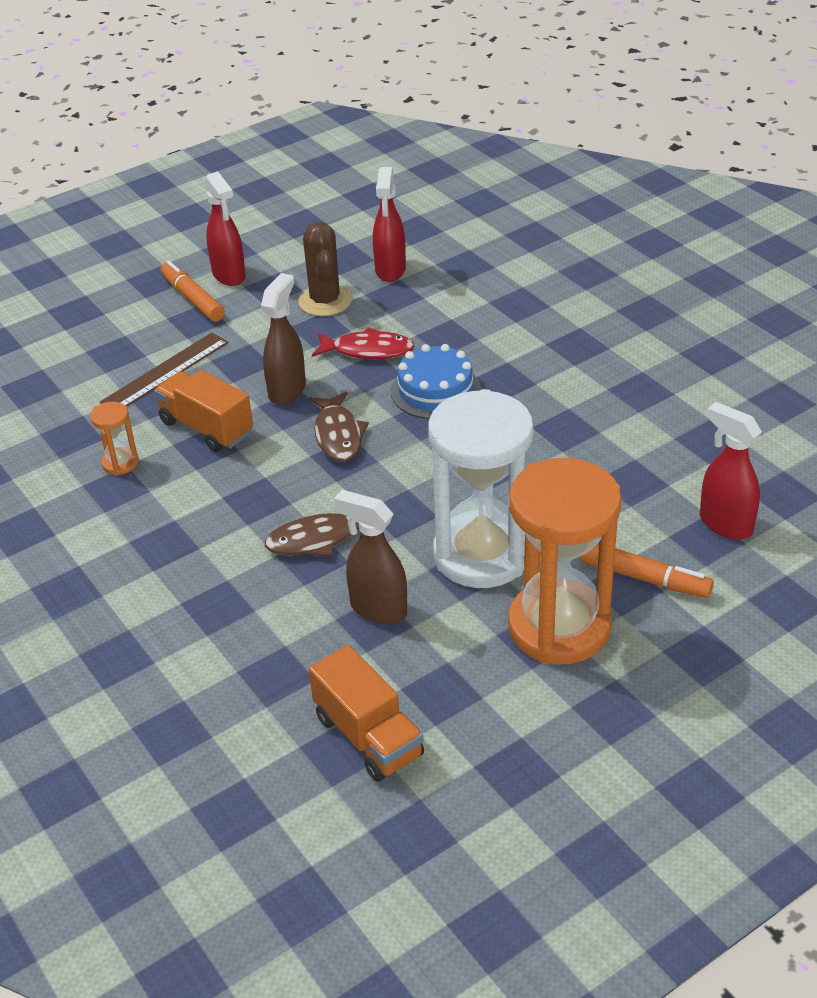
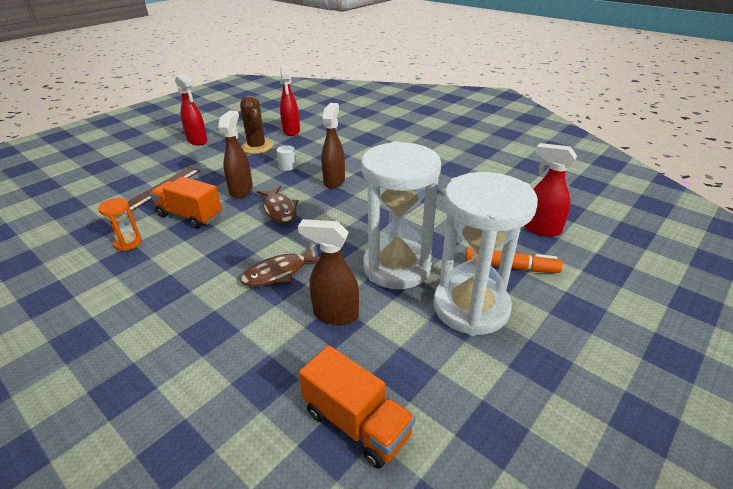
camera: 15 degrees left, 5 degrees down
orange marker [161,261,225,322] -> none
red fish [312,327,414,359] -> white cylinder [277,145,297,171]
blue cake [391,344,481,419] -> brown spray bottle [321,103,345,189]
orange hourglass [508,458,622,665] -> white hourglass [433,172,538,336]

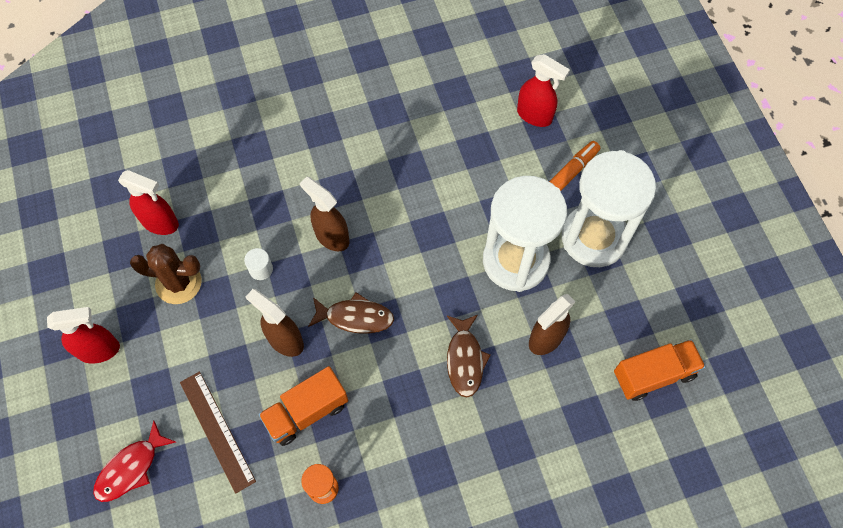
camera: 60 degrees left, 30 degrees up
red spray bottle [525,143,577,237] -> red spray bottle turned 120 degrees counterclockwise [517,54,570,127]
none -> red fish [93,421,176,502]

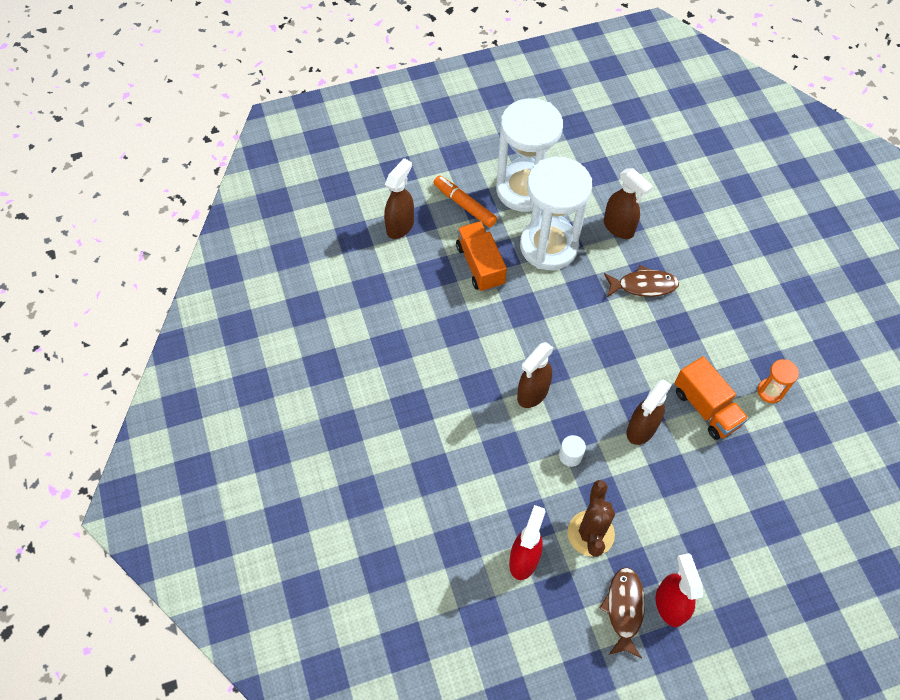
camera: 90 degrees left, 5 degrees down
red fish [93,421,176,502] -> none
brown ruler [180,371,256,493] -> none
brown fish [308,292,394,334] -> brown fish moved to [599,567,645,659]
red spray bottle [517,54,570,127] -> brown spray bottle [384,158,414,239]
orange truck [614,339,706,401] -> orange truck moved to [456,221,507,292]

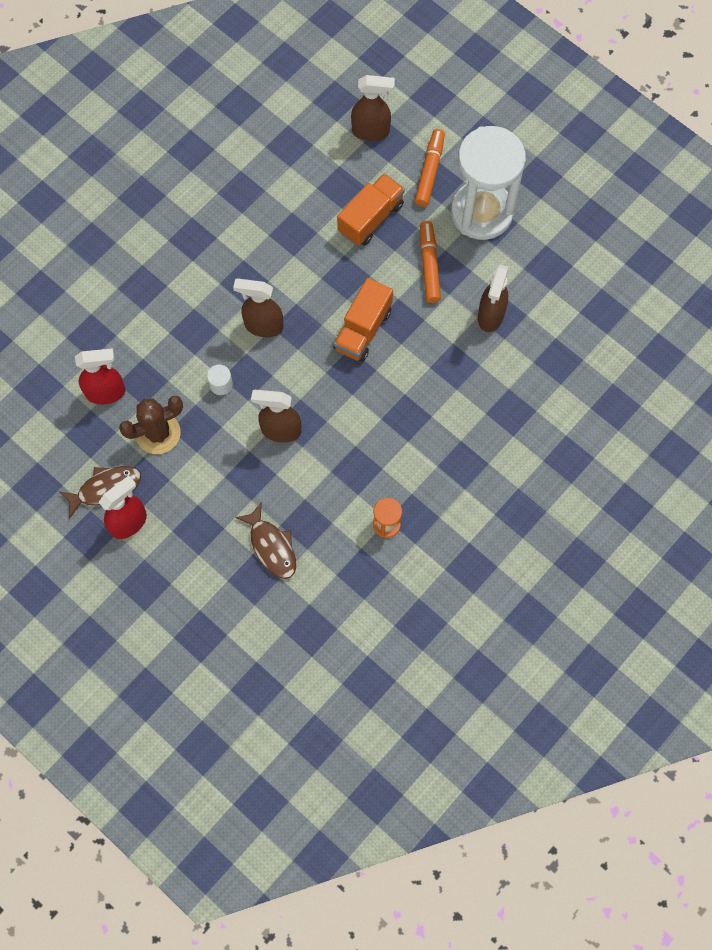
camera: 60 degrees right, 10 degrees up
white hourglass [520,157,592,270] -> orange marker [420,221,441,303]
brown fish [604,265,679,297] -> brown fish moved to [235,502,296,579]
orange truck [675,356,749,440] -> orange truck moved to [333,278,393,362]

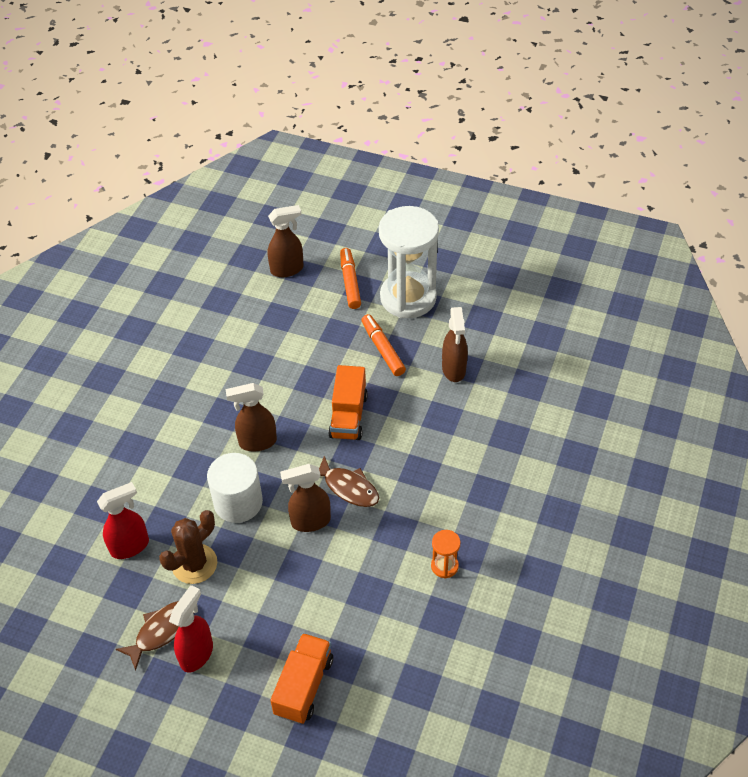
camera: 20 degrees left, 20 degrees down
white cylinder [207,365,233,395] -> white cylinder [207,453,263,523], size x2.12
brown fish [235,502,296,579] -> brown fish moved to [319,456,379,507]
orange truck [337,174,405,246] -> orange truck moved to [270,633,333,724]

